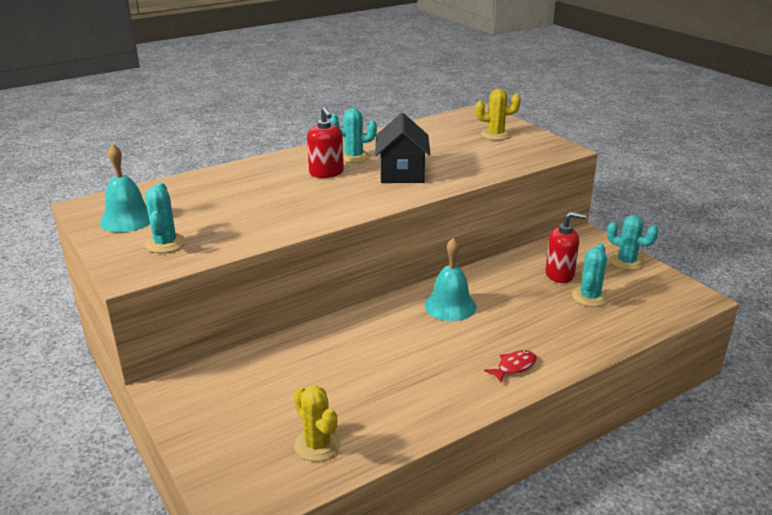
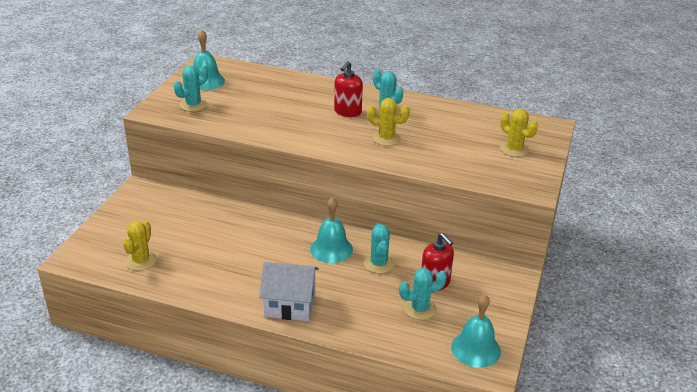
camera: 50 degrees right, 5 degrees up
black house [375,113,431,183] -> yellow cactus [367,98,410,146]
red fish [484,350,537,383] -> white house [259,262,319,321]
turquoise cactus [607,215,658,270] -> turquoise cactus moved to [364,223,394,274]
none -> turquoise bell [451,294,501,368]

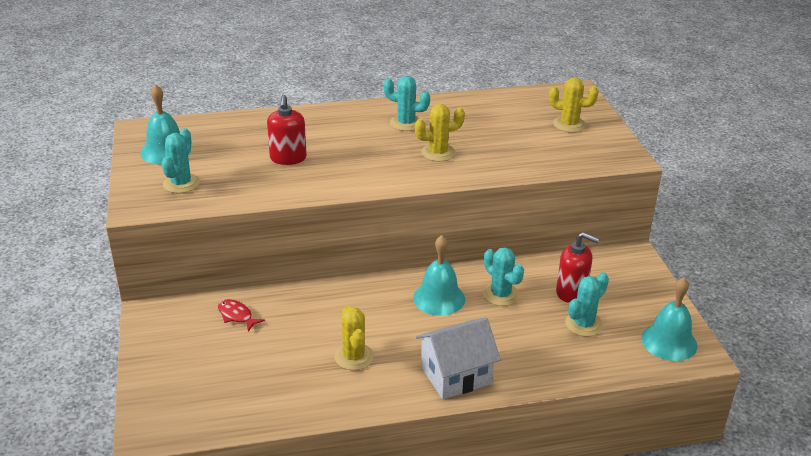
camera: 30 degrees left, 0 degrees up
yellow cactus [123,221,157,271] -> yellow cactus moved to [334,306,374,370]
red soap dispenser [334,61,363,117] -> red soap dispenser moved to [267,95,307,165]
none -> red fish [218,299,265,331]

